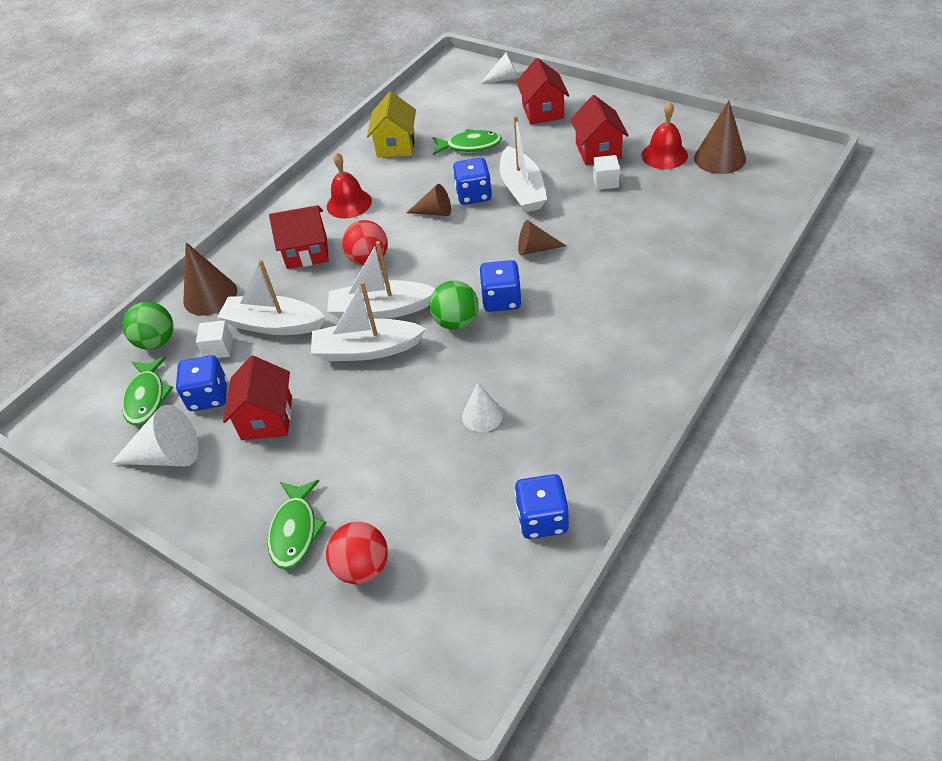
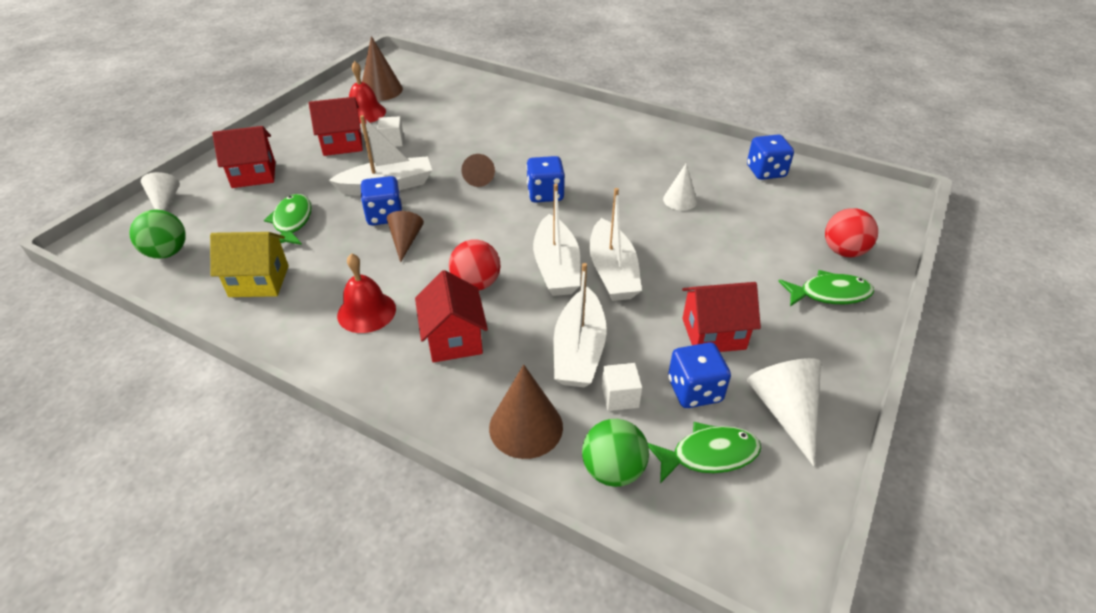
camera: 100 degrees left, 5 degrees down
green ball [429,281,479,330] -> green ball moved to [130,209,186,259]

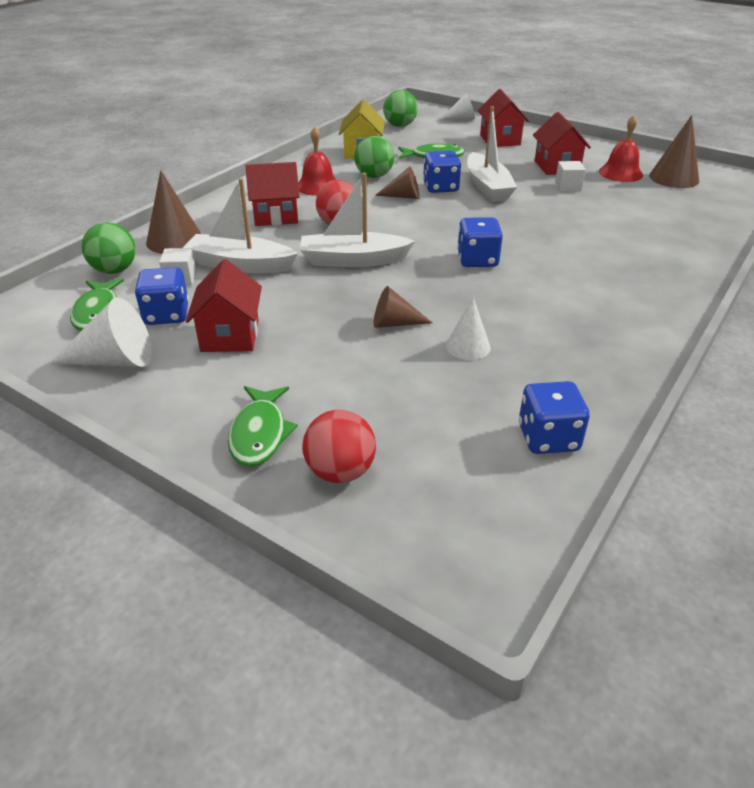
camera: 95 degrees right, 5 degrees down
brown cone [461,154,495,187] -> brown cone moved to [374,286,432,328]
white boat [589,188,642,301] -> none
none -> green ball [354,136,394,178]

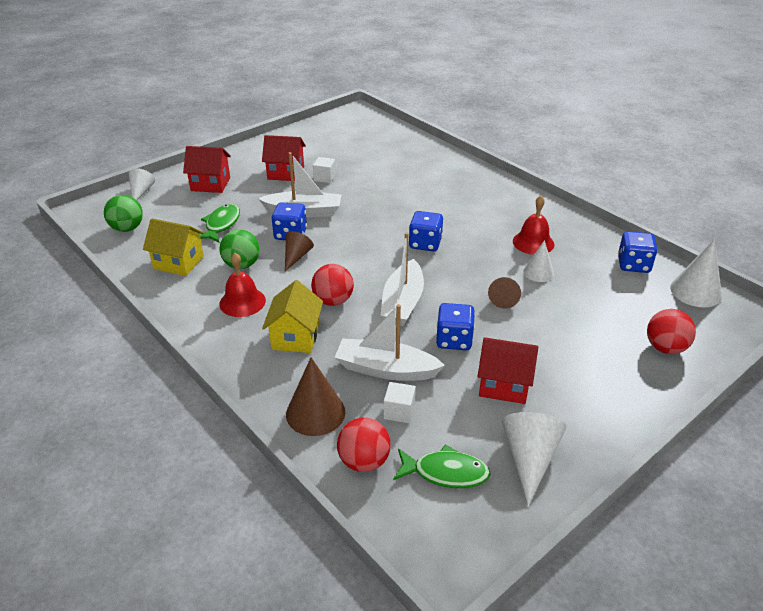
camera: 75 degrees left, 0 degrees up
green ball [82,222,136,274] -> red ball [337,418,391,472]
blue dice [135,267,189,325] -> blue dice moved to [436,303,475,350]
white boat [183,178,298,273] -> white boat turned 75 degrees clockwise [335,304,445,381]
green fish [228,386,298,467] -> none
red house [246,162,300,226] -> yellow house [262,280,323,353]
red bell [599,115,643,182] -> red bell moved to [513,196,554,255]
brown cone [649,115,699,188] -> none
none -> white cone [670,239,722,307]

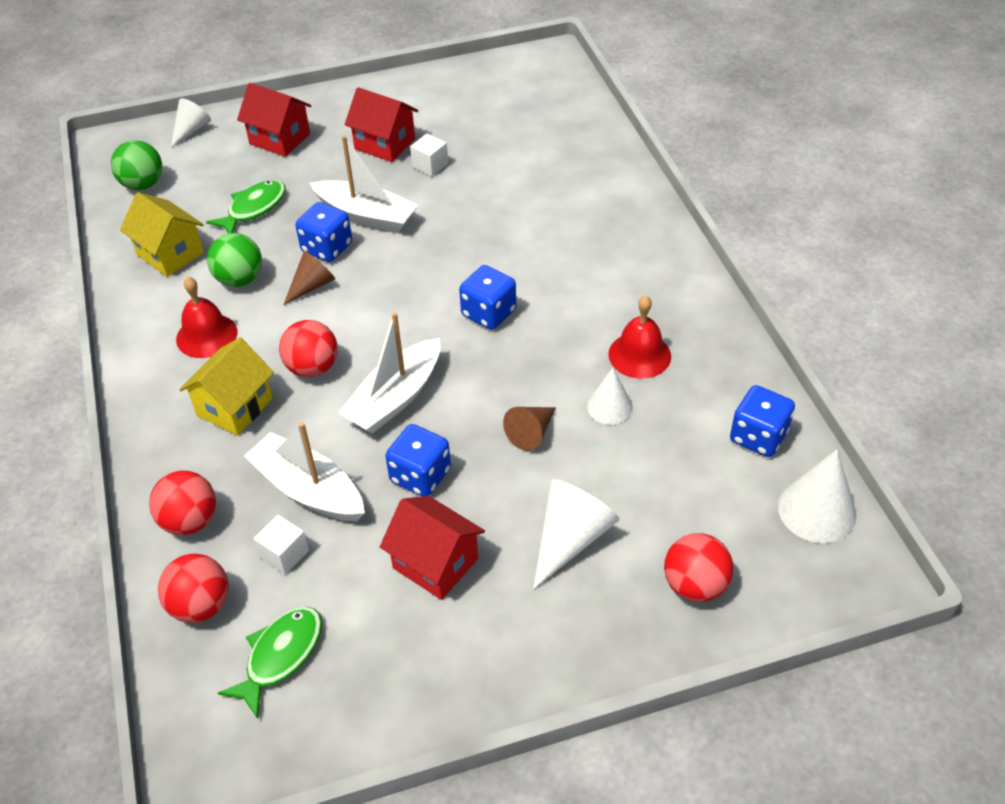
camera: 25 degrees right, 10 degrees up
brown cone [286,358,345,436] -> red ball [149,471,216,535]
green fish [393,444,491,488] -> green fish turned 90 degrees counterclockwise [218,607,322,719]
white cone [502,412,567,506] -> white cone moved to [533,479,620,589]

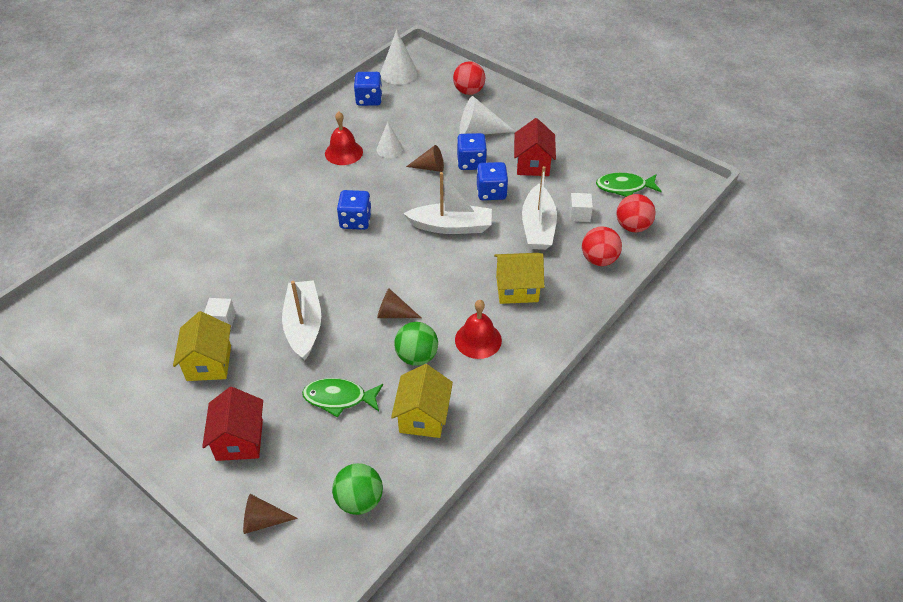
camera: 125 degrees left, 0 degrees up
white cone [171,98,211,147] -> brown cone [243,494,298,534]
red ball [279,320,338,377] -> none
blue dice [295,202,352,262] -> blue dice moved to [457,133,487,170]
red house [345,87,418,162] -> yellow house [173,311,231,381]

